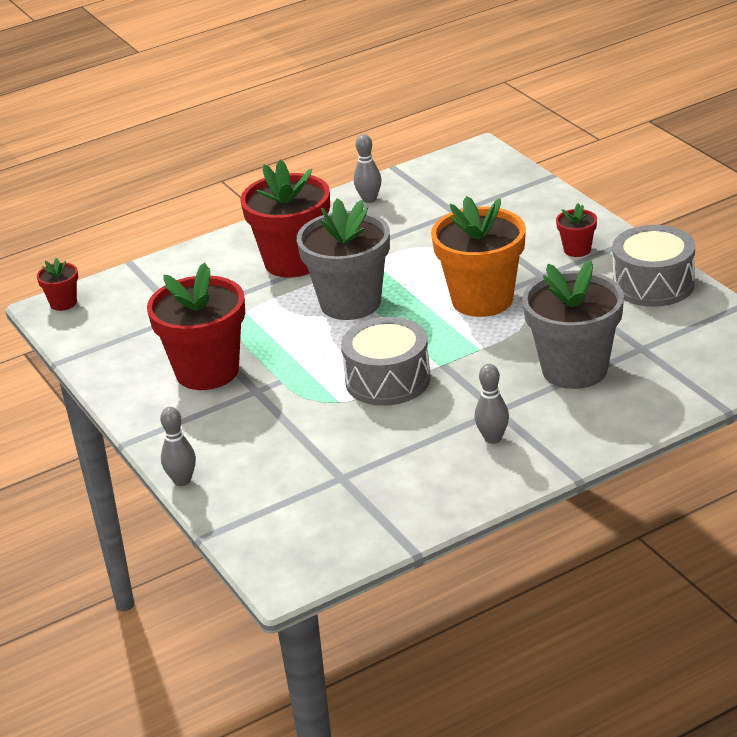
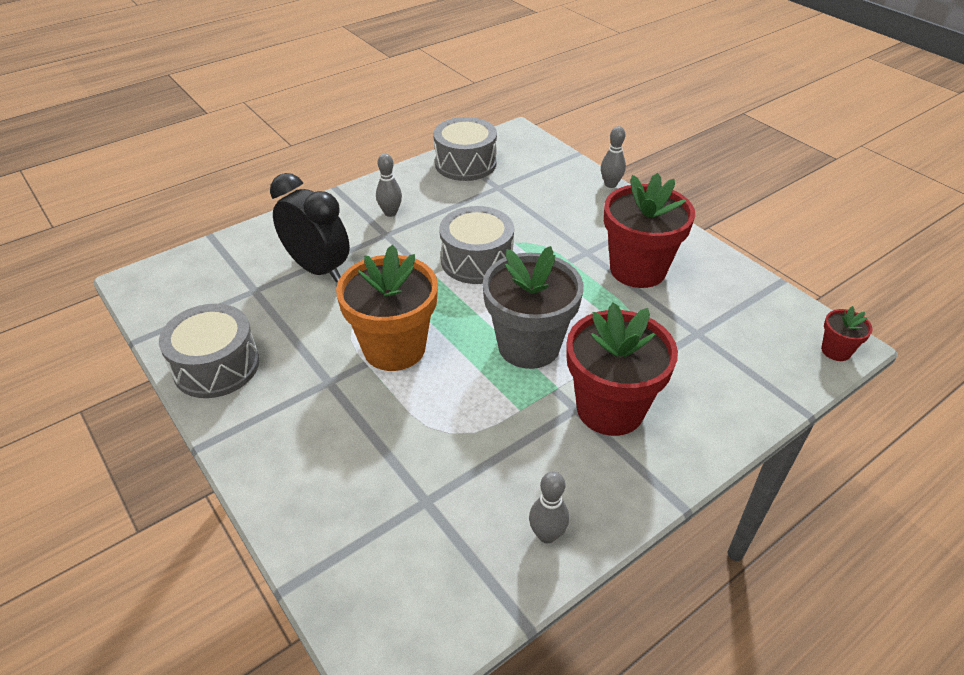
camera: 170 degrees right, 10 degrees up
grey flower pot [522,260,624,389] -> black clock [270,173,350,282]
red flower pot [556,203,597,257] -> none
none -> grey drum [433,117,497,181]

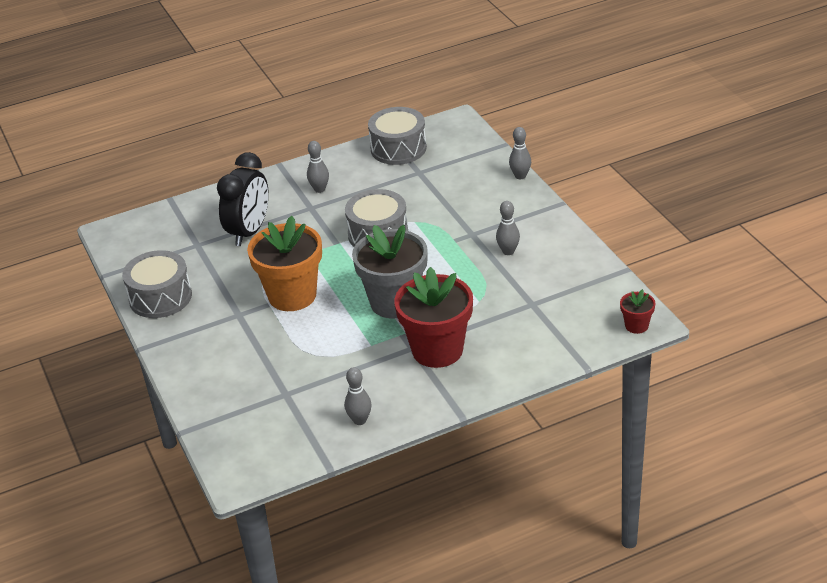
camera: 15 degrees right, 5 degrees down
black clock [270,173,350,282] -> black clock turned 60 degrees clockwise [217,152,269,246]
red flower pot [604,173,695,288] -> grey bowling pin [496,201,520,255]

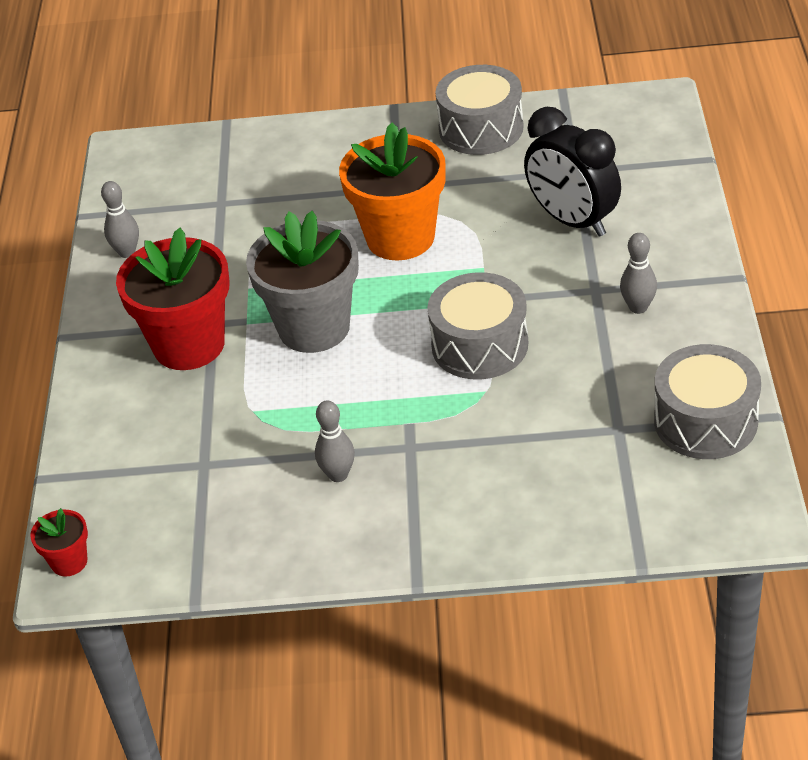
camera: 115 degrees right, 5 degrees up
grey bowling pin [509,127,531,179] -> none

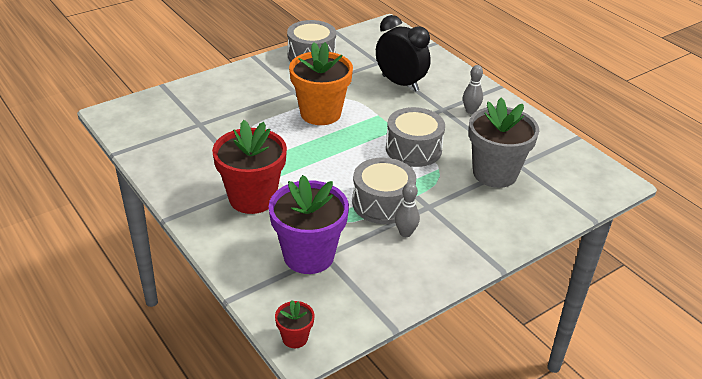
camera: 40 degrees left, 5 degrees down
grey bowling pin [101,181,139,258] -> none
grey flower pot [246,211,359,353] -> grey flower pot moved to [468,98,539,188]
black clock [524,107,621,237] -> black clock turned 150 degrees counterclockwise [376,15,431,92]
grey drum [654,344,761,459] -> grey drum moved to [352,157,416,224]
none -> purple flower pot [269,175,349,274]

